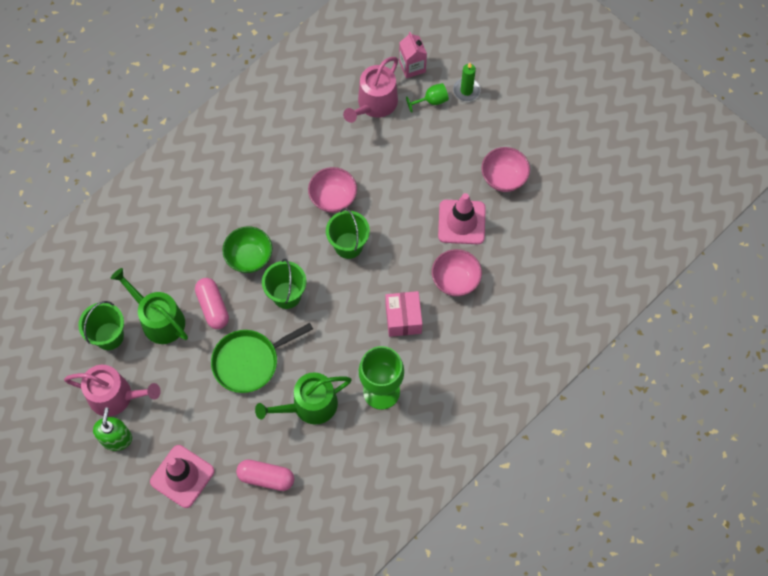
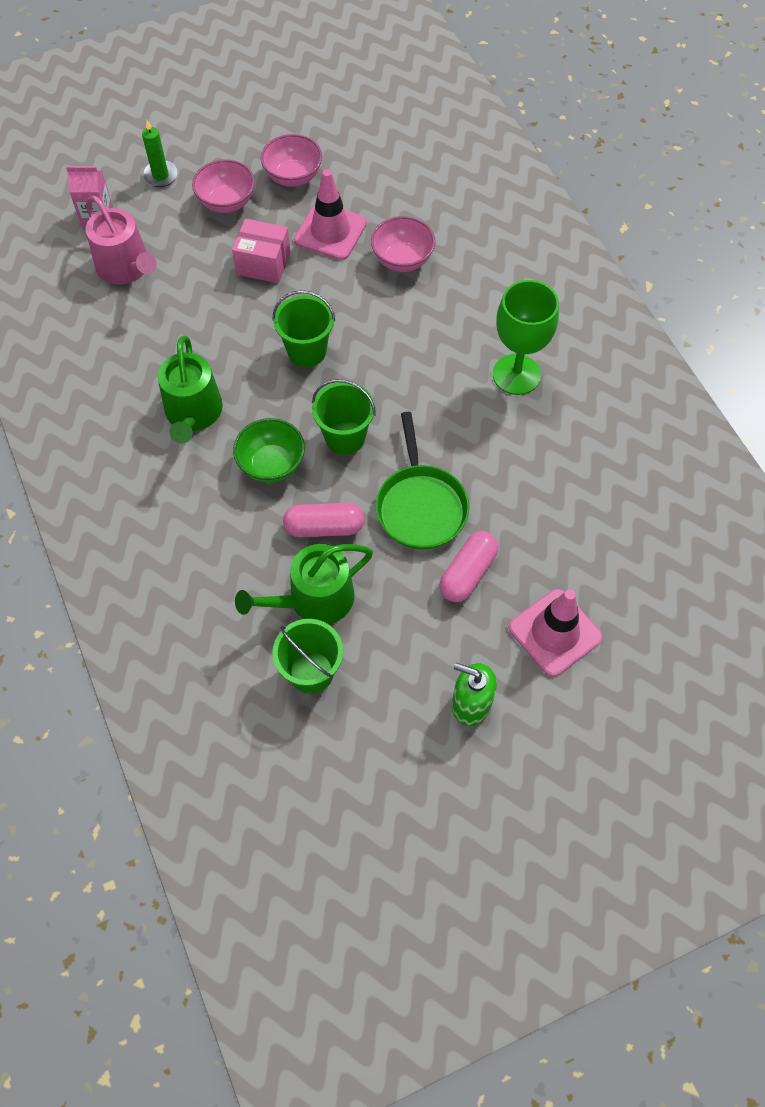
camera: 70 degrees left, 5 degrees down
pink watering can [64,365,161,417] -> none
pink capsule [236,459,294,491] -> pink capsule moved to [439,531,499,602]
green watering can [255,372,352,424] -> green watering can moved to [158,336,223,444]
pink bowl [308,167,357,213] -> pink bowl moved to [192,159,255,213]
pink box [385,291,422,337] -> pink box moved to [232,219,290,283]
green goblet [406,83,449,113] -> none

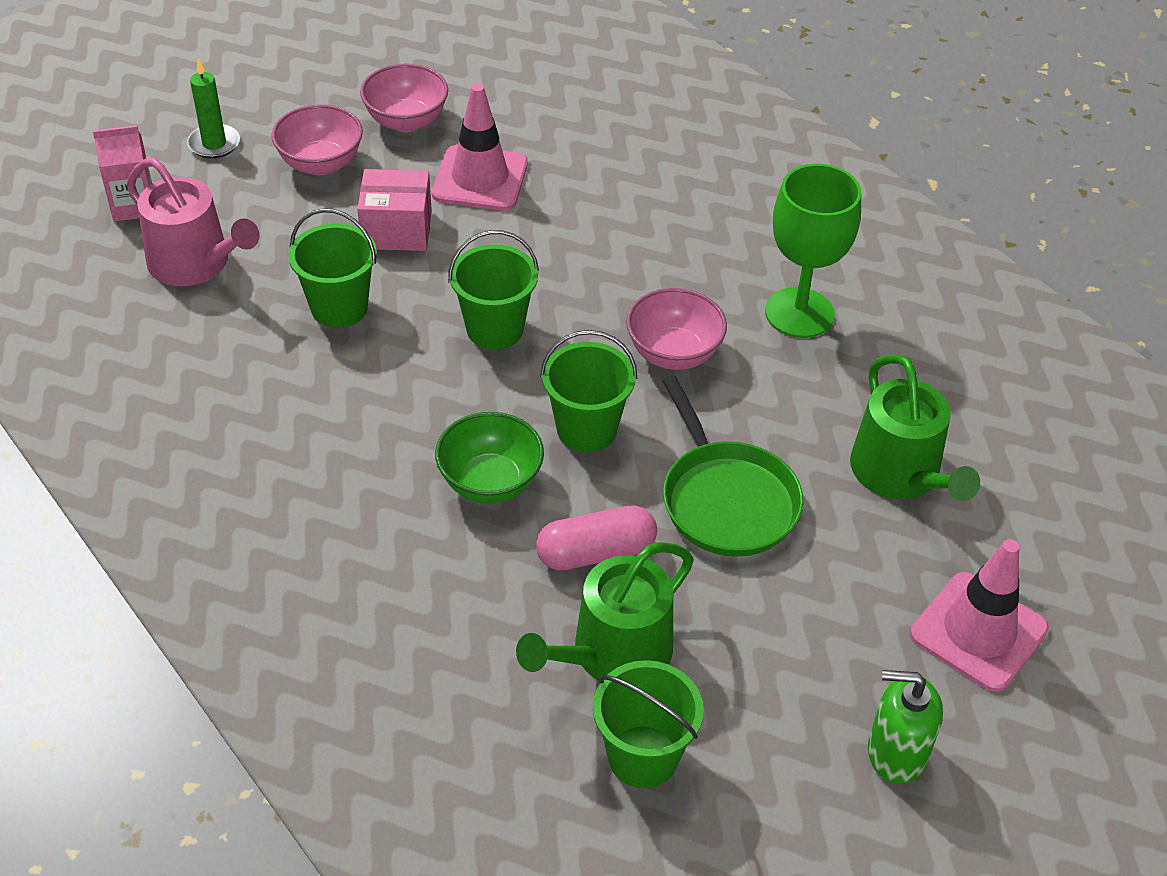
camera: 15 degrees left, 15 degrees down
green watering can [158,336,223,444] -> green watering can moved to [850,354,980,501]
pink bowl [371,216,435,272] -> pink bowl moved to [626,288,727,370]
pink capsule [439,531,499,602] -> none
none -> green bucket [288,208,377,328]

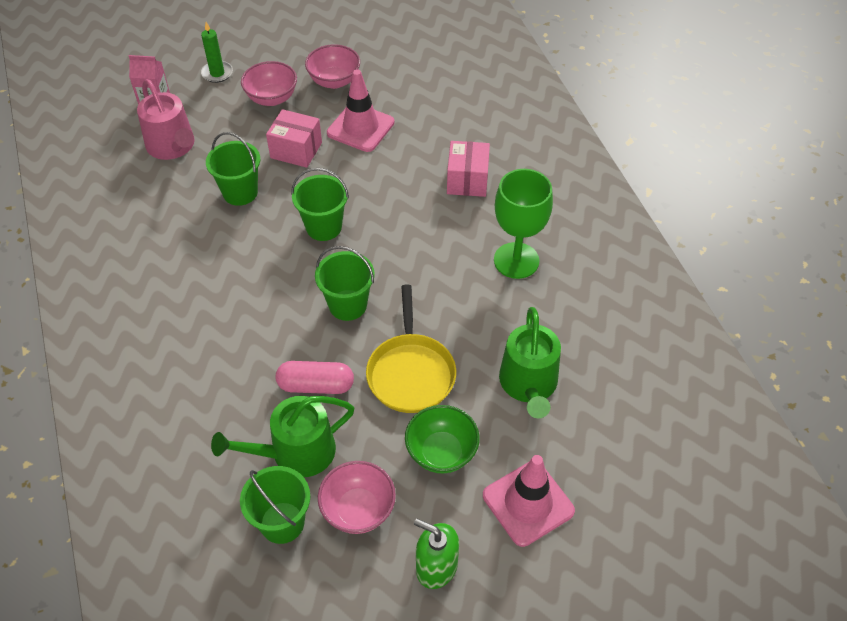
camera: 20 degrees right, 5 degrees up
green bowl [435,412,544,503] -> green bowl moved to [405,405,480,473]
pink bowl [626,288,727,370] -> pink bowl moved to [318,461,396,534]
green pan [662,376,803,557] -> yellow pan [366,284,456,413]
none -> pink box [447,141,490,197]

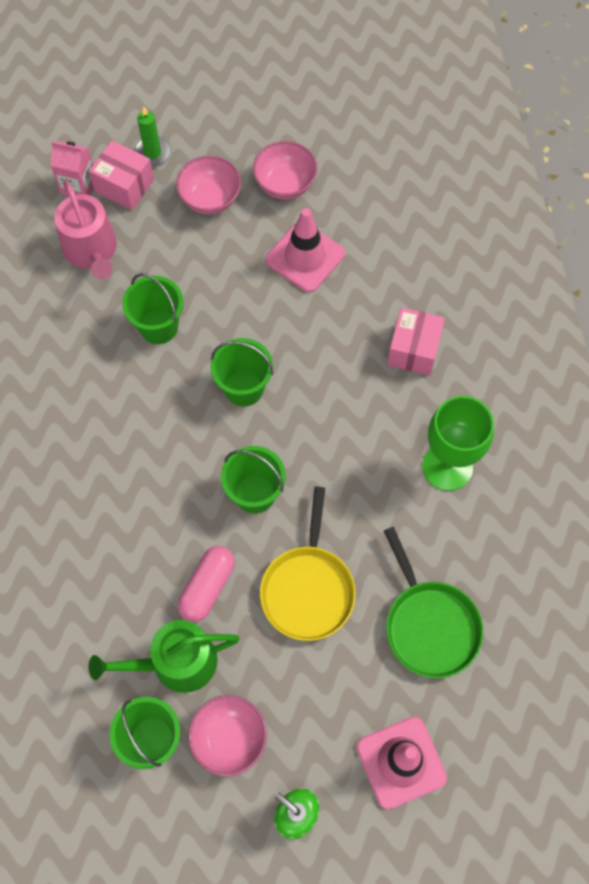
camera: 10 degrees right, 15 degrees up
pink box [266,109,322,168] -> pink box moved to [89,140,154,210]
pink capsule [276,361,354,394] -> pink capsule turned 75 degrees counterclockwise [178,546,235,622]
green bowl [405,405,480,473] -> none
green watering can [499,307,561,418] -> green pan [384,527,483,678]

